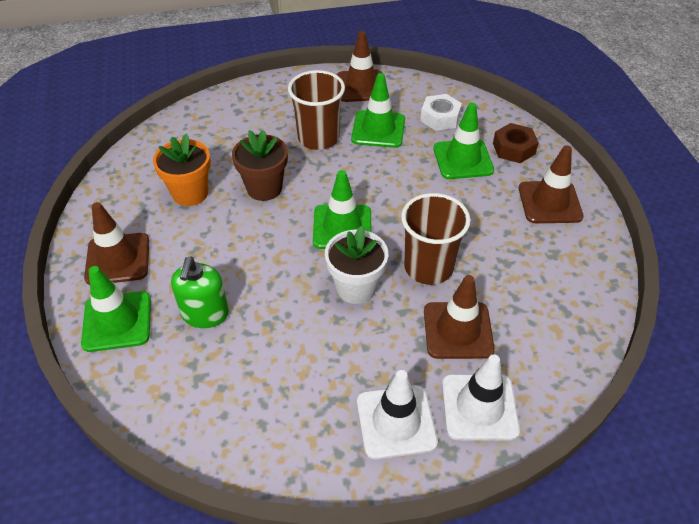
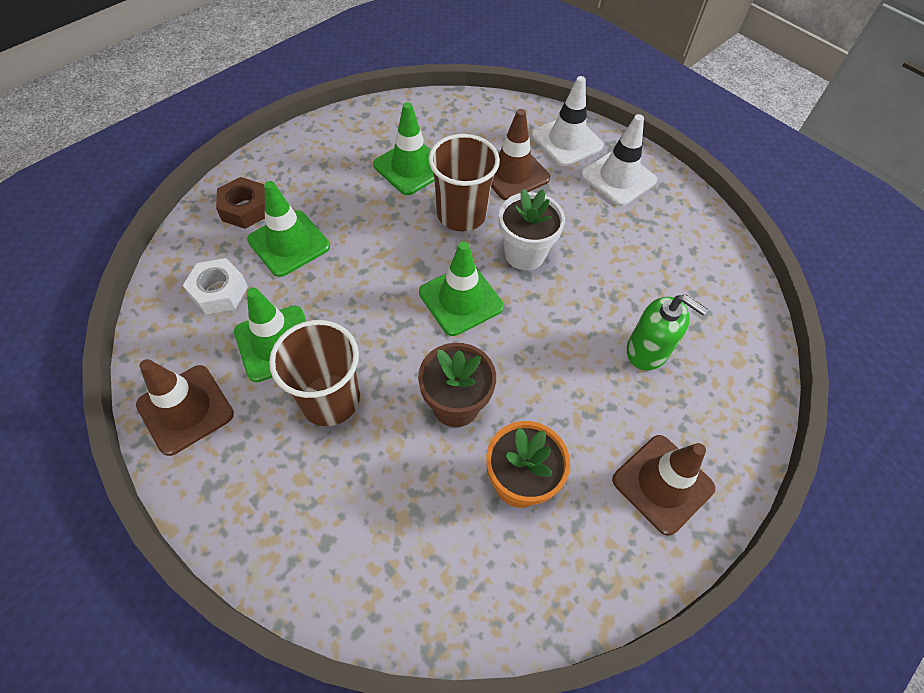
camera: 125 degrees left, 10 degrees up
green traffic cone [81,266,151,352] -> green traffic cone moved to [373,102,435,195]
green soap dispenser [171,257,229,328] -> green soap dispenser turned 60 degrees clockwise [627,295,708,371]
brown traffic cone [519,145,584,223] -> none

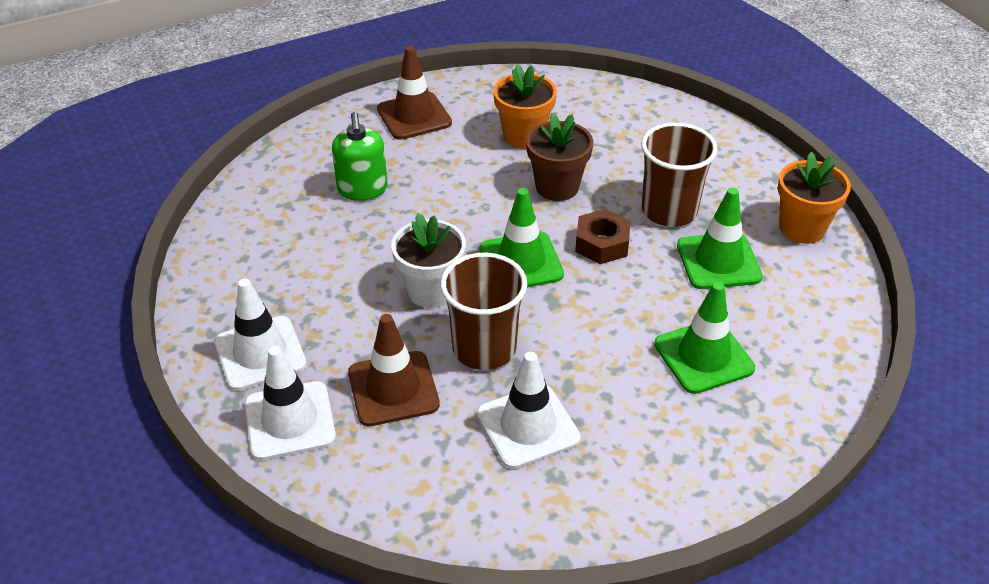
camera: 160 degrees left, 15 degrees down
brown traffic cone [136,359,234,456] -> orange flower pot [778,152,851,244]
white nut [183,258,248,315] -> none
brown nut [216,177,265,229] -> brown nut moved to [575,209,630,264]
green traffic cone [373,102,435,195] -> white traffic cone [477,352,581,469]
green soap dispenser [627,295,708,371] -> green soap dispenser turned 150 degrees counterclockwise [332,112,388,201]

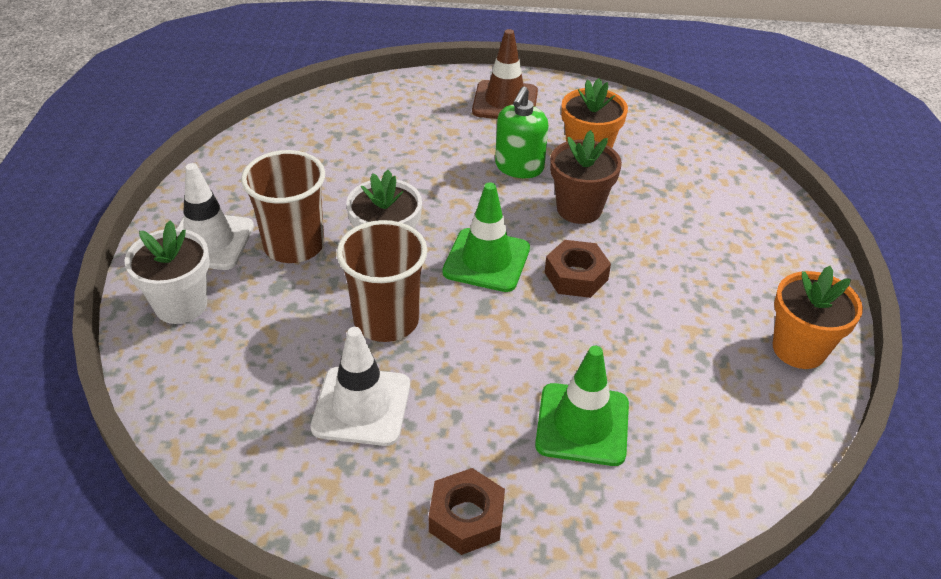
camera: 30 degrees right, 0 degrees up
white traffic cone [245,346,336,460] -> white flower pot [124,220,210,324]
green soap dispenser [332,112,388,201] -> green soap dispenser moved to [495,86,548,178]
brown traffic cone [348,314,440,426] -> none
brown cup [641,123,718,227] -> brown cup moved to [241,150,325,263]
green traffic cone [677,188,763,289] -> none
none -> brown nut [429,468,505,555]

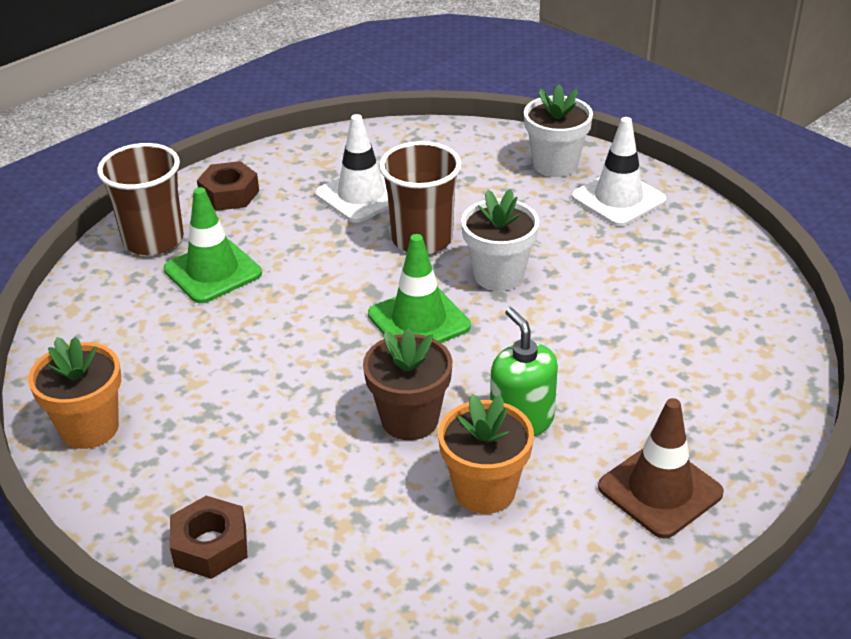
camera: 135 degrees right, 5 degrees down
brown cup [241,150,325,263] -> brown cup moved to [97,143,184,255]
brown nut [545,240,611,298] -> brown nut moved to [170,496,247,579]

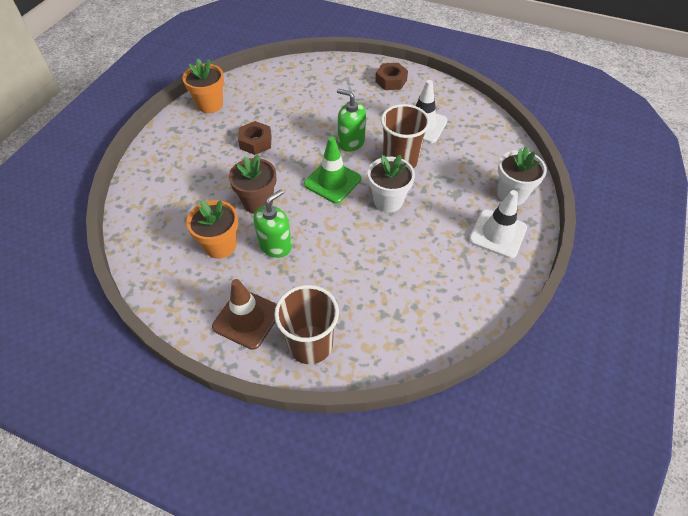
camera: 65 degrees right, 15 degrees up
brown cup [97,143,184,255] -> brown cup moved to [274,285,339,364]
green traffic cone [164,187,262,303] -> none
brown nut [170,496,247,579] -> brown nut moved to [238,121,272,155]
none -> green soap dispenser [337,89,366,152]

